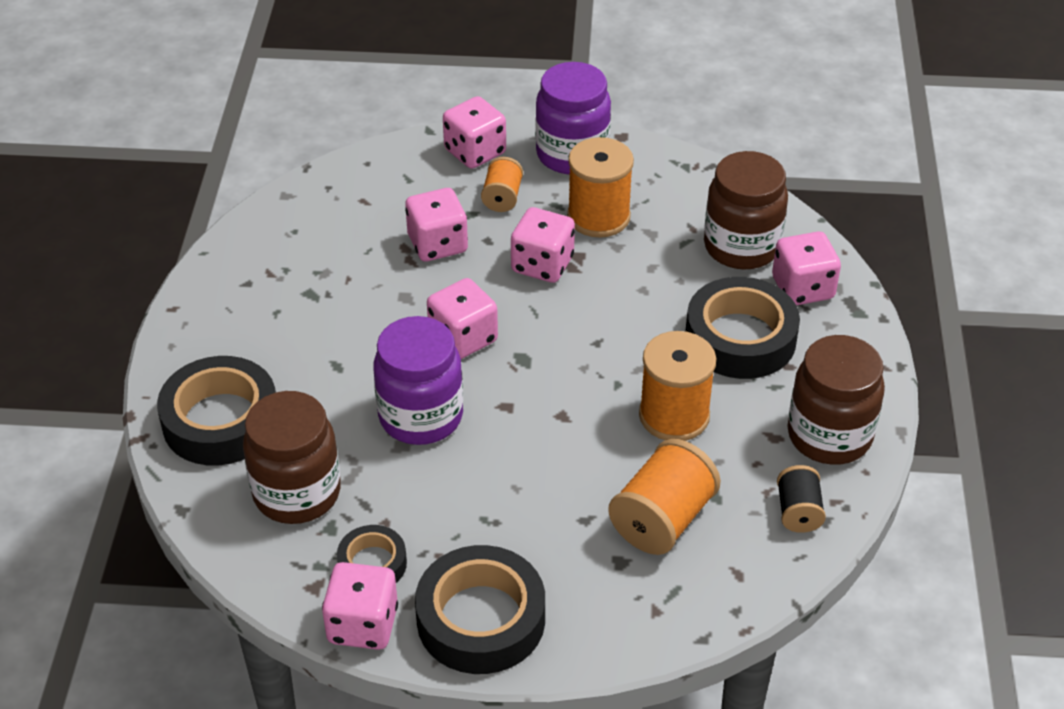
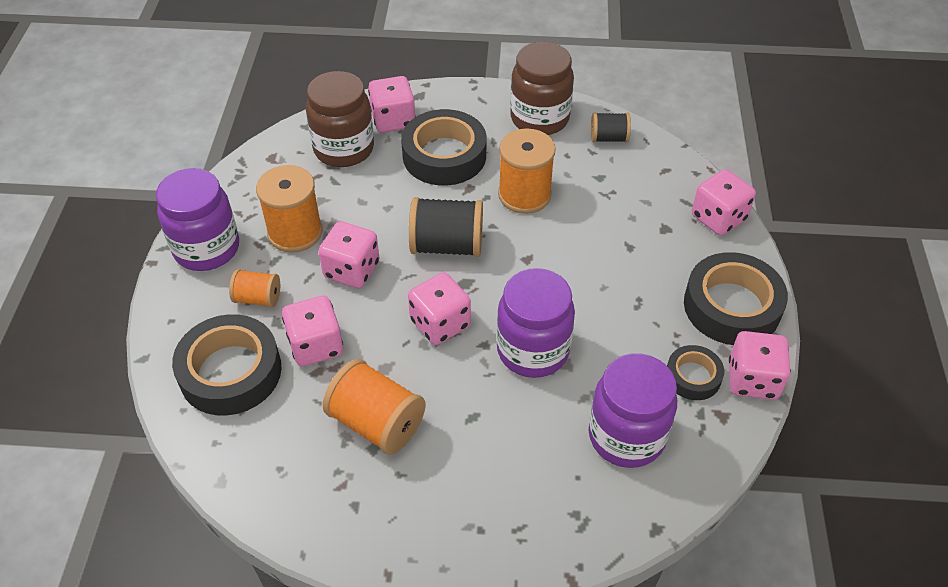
camera: 90 degrees left, 5 degrees up
black tape [157,356,276,466] -> black tape moved to [172,314,282,416]
brown jar [243,391,341,524] -> purple jar [588,353,677,468]
pink dice [443,96,506,169] -> pink dice moved to [692,169,756,236]
orange spool [608,439,721,555] -> orange spool moved to [323,359,426,455]
none -> black spool [409,197,483,257]

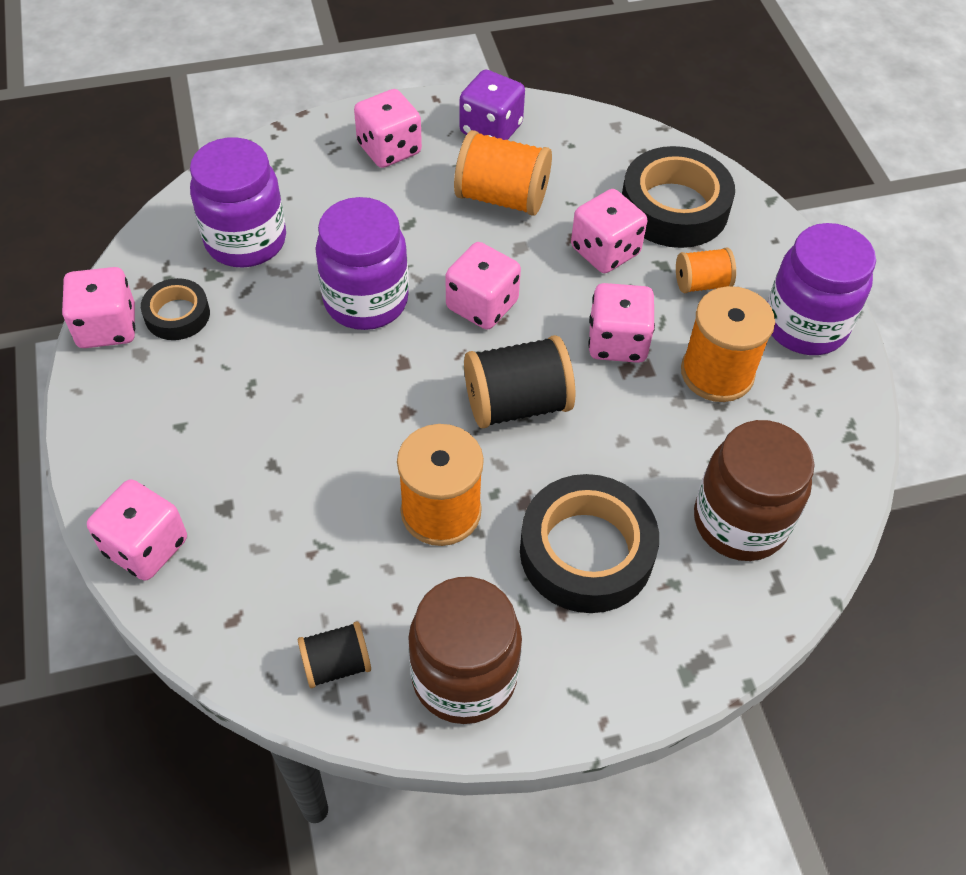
camera: 160 degrees right, 5 degrees up
pink dice [368,76,416,133] -> pink dice moved to [354,89,422,168]
black tape [684,252,788,345] -> none
none -> purple dice [459,70,525,140]

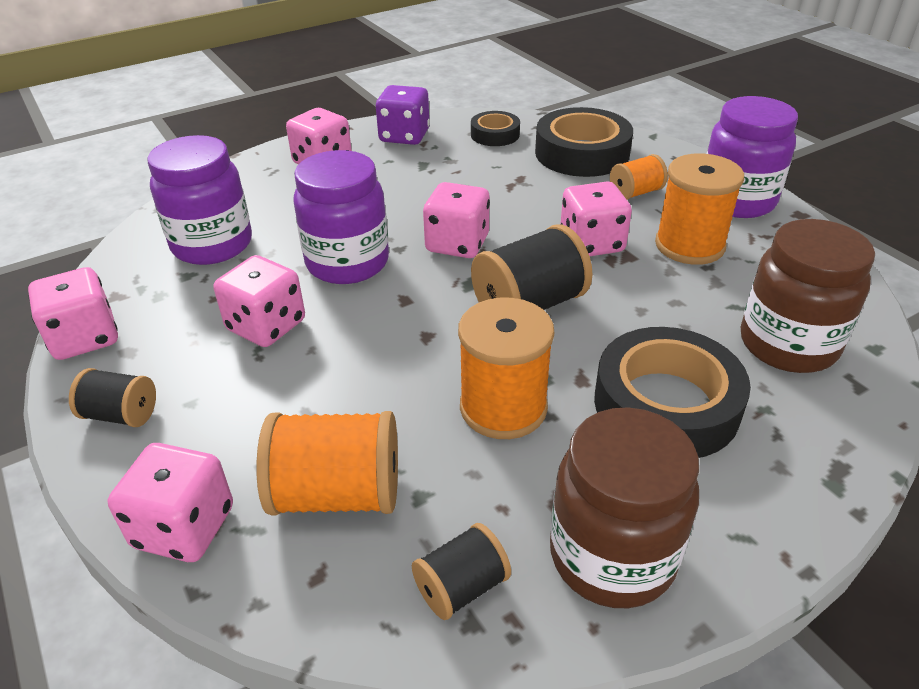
camera: 15 degrees left, 15 degrees down
black tape [141,278,210,340] -> black tape moved to [471,111,520,146]
orange spool [454,130,552,216] -> orange spool moved to [256,411,398,516]
pink dice [571,189,647,273] -> pink dice moved to [214,255,305,347]
none -> black spool [69,368,156,427]

